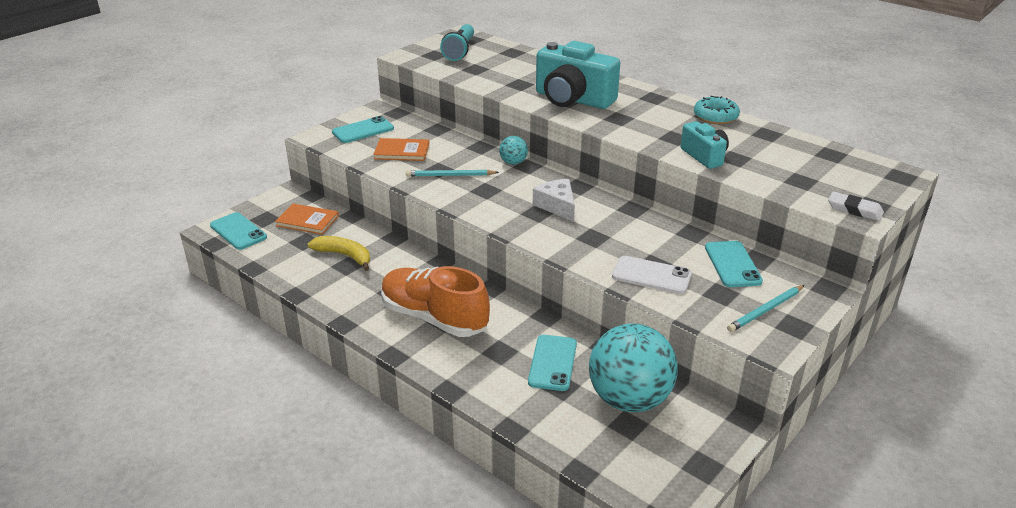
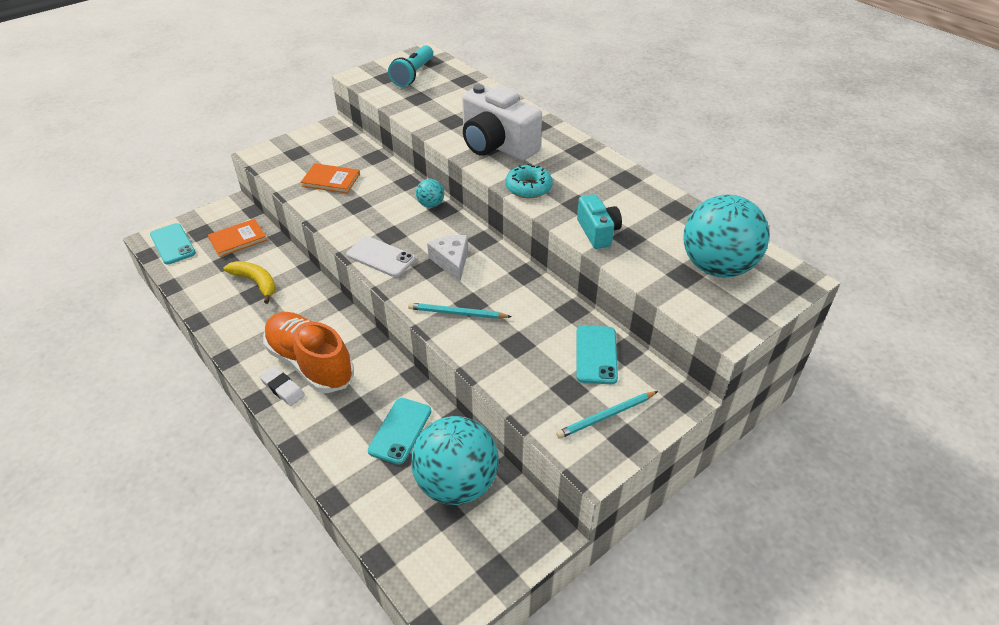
camera: 10 degrees right, 10 degrees up
orange book [275,204,339,235] -> orange book turned 60 degrees counterclockwise [208,219,267,257]
turquoise phone [332,116,394,143] -> none
turquoise pencil [406,170,499,177] -> turquoise pencil moved to [408,303,512,319]
turquoise camera [536,41,620,109] -> white camera [462,84,542,161]
white phone [612,256,692,294] -> white phone moved to [346,236,416,277]
turquoise donut [694,96,740,124] -> turquoise donut moved to [505,164,553,198]
white eraser [828,192,884,221] -> white eraser moved to [259,366,305,406]
none -> turquoise ball [683,195,770,278]

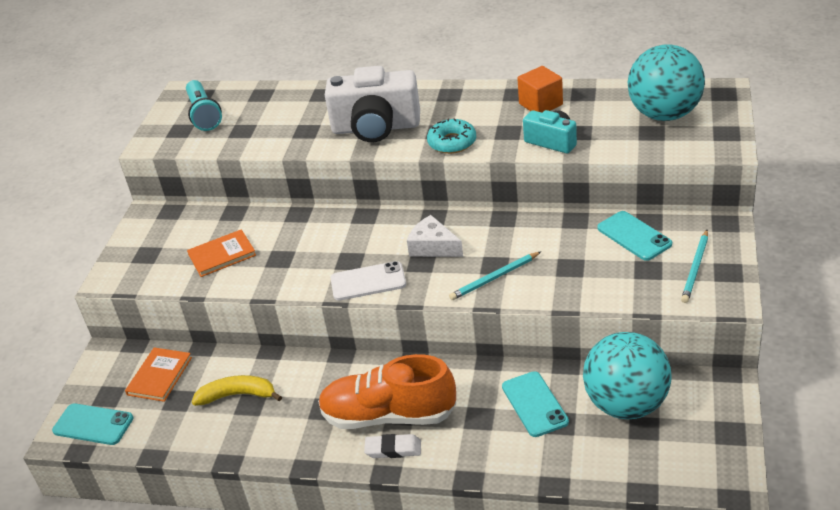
camera: 35 degrees left, 5 degrees down
turquoise ball [416,179,444,208] -> none
none -> orange cube [517,66,563,113]

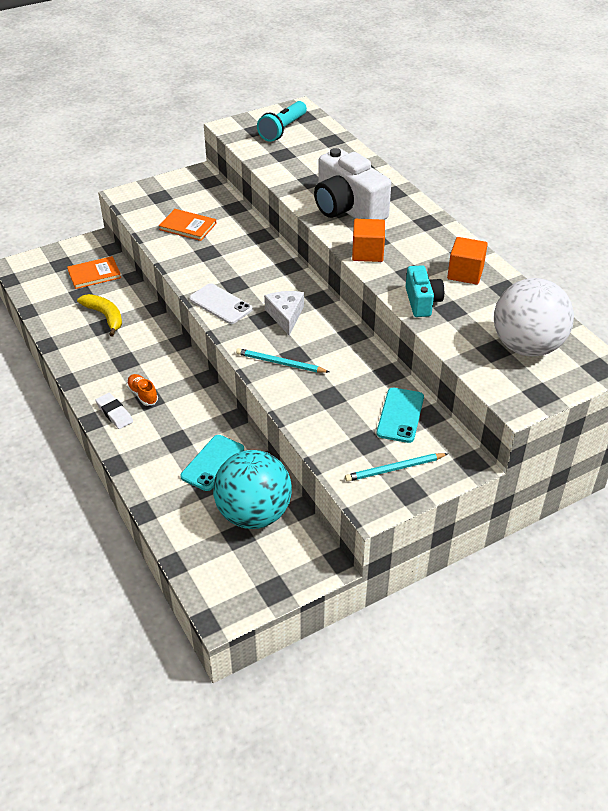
camera: 45 degrees right, 5 degrees up
turquoise phone [52,403,133,445] -> none
orange shoe [318,354,456,429] -> orange shoe [127,374,158,406], size x0.41
turquoise donut [427,118,476,154] -> orange cube [352,219,385,262]
turquoise ball [628,44,705,121] -> white ball [494,278,574,357]

